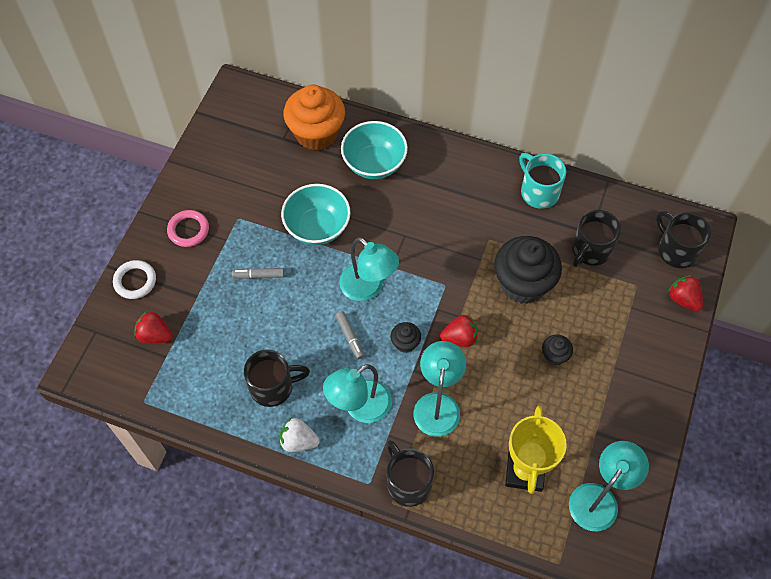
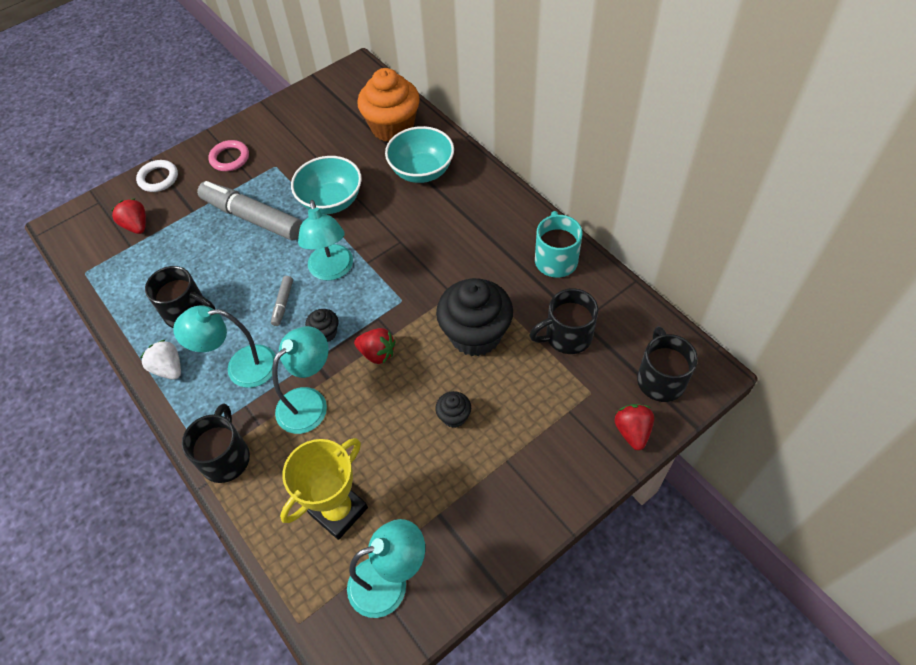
camera: 35 degrees right, 5 degrees down
grey marker [232,268,284,279] -> grey marker [197,181,302,240], size x2.29

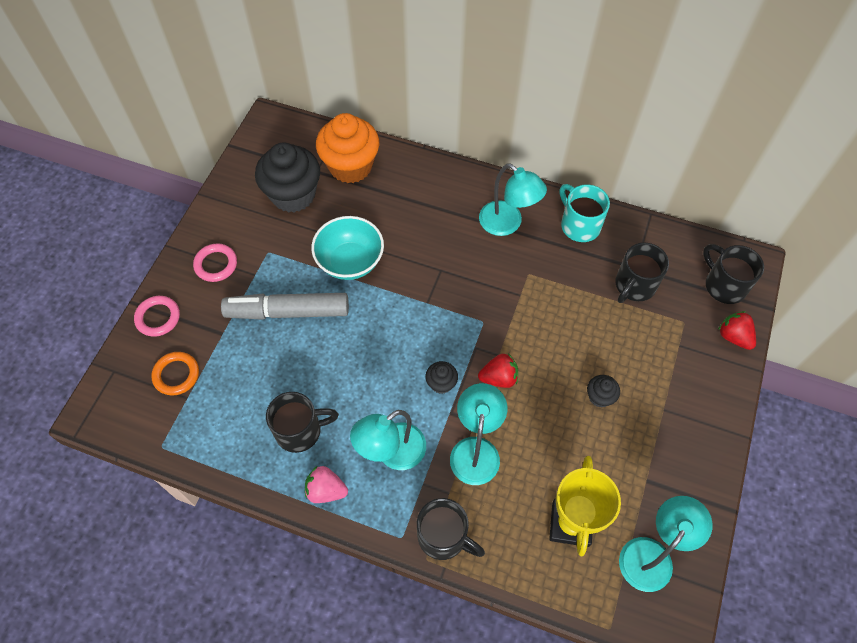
camera: 35 degrees left, 5 degrees up
red strawberry [111,198,146,234] -> orange ring [151,352,199,396]
white ring [136,160,178,192] -> pink ring [134,296,180,337]
white strawberry [140,339,181,380] -> pink strawberry [305,466,348,503]
black mug [182,403,250,483] -> black mug turned 150 degrees clockwise [417,498,485,560]
grey marker [271,276,293,326] -> none
turquoise lamp [298,200,353,281] -> turquoise lamp moved to [479,163,547,236]
turquoise bowl [385,126,454,183] -> none
black cupcake [436,278,513,356] -> black cupcake moved to [255,142,320,213]

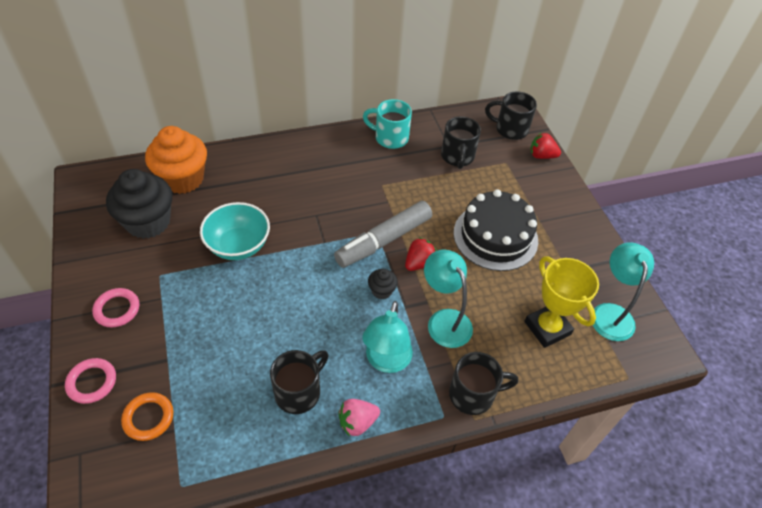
camera: 40 degrees left, 10 degrees down
grey marker [221,293,349,320] -> grey marker moved to [334,201,432,268]
turquoise lamp [479,163,547,236] -> none
black cupcake [587,375,620,408] -> black cake [454,189,538,271]

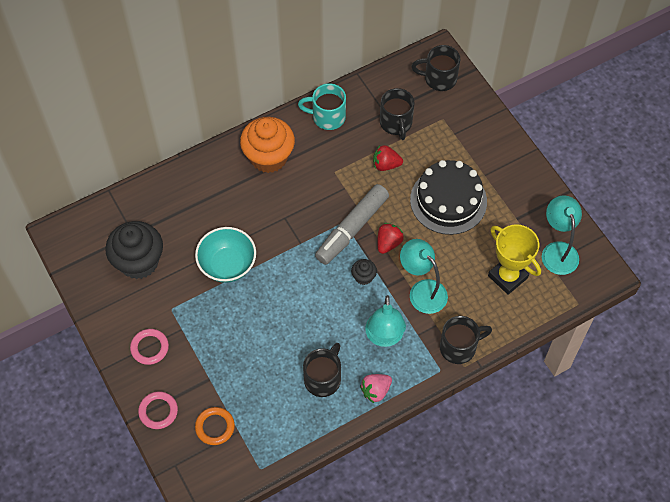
camera: 10 degrees left, 10 degrees up
orange cupcake [145,126,207,194] -> orange cupcake moved to [240,117,295,173]
red strawberry [530,133,561,159] -> red strawberry moved to [373,145,403,171]

